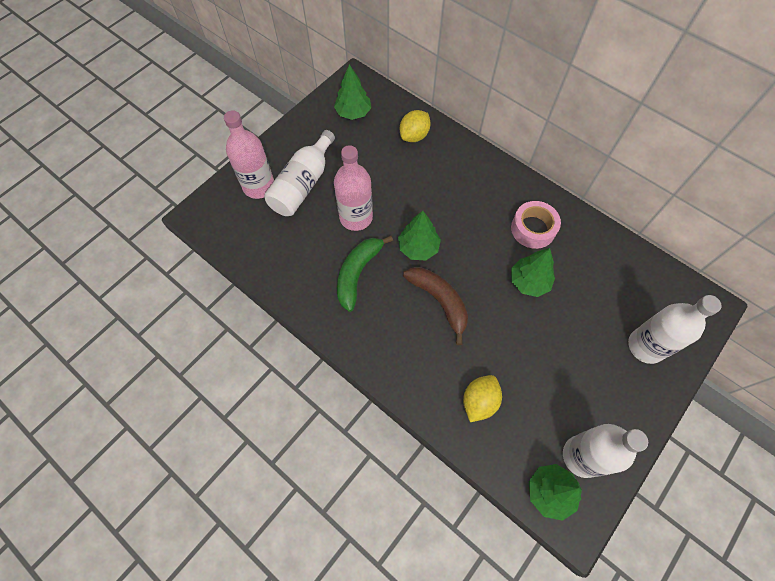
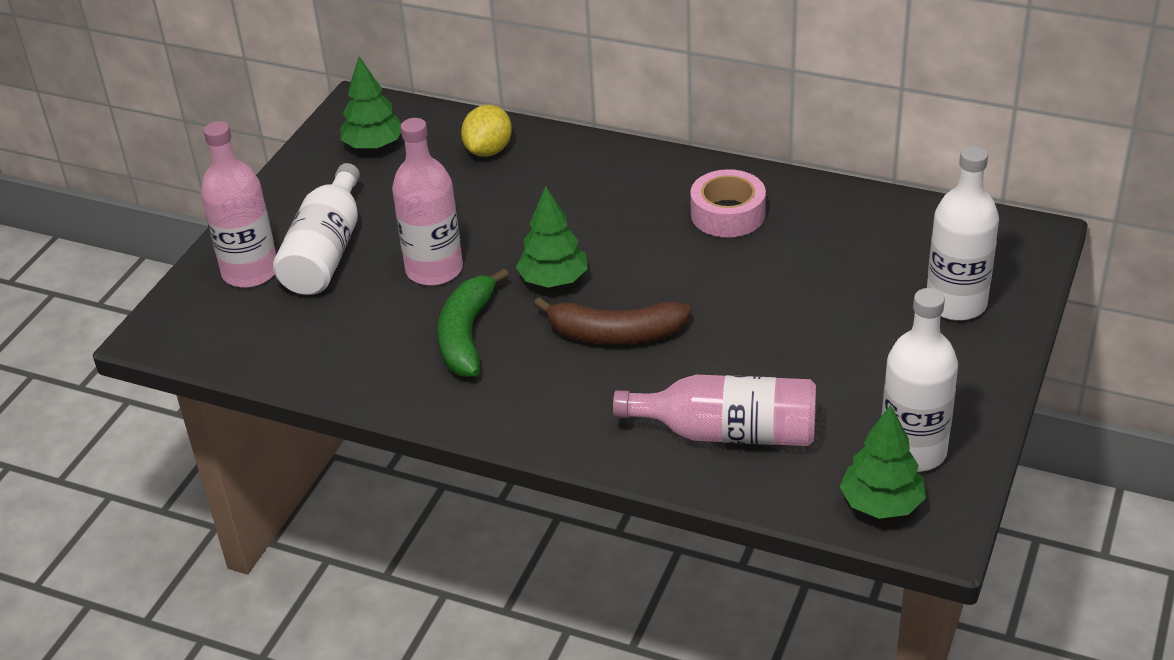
camera: 15 degrees left, 25 degrees down
brown banana [403,267,468,345] -> brown banana turned 150 degrees clockwise [534,297,691,345]
yellow lemon [463,375,502,422] -> pink bottle [613,375,816,446]
green tree [511,248,555,297] -> none

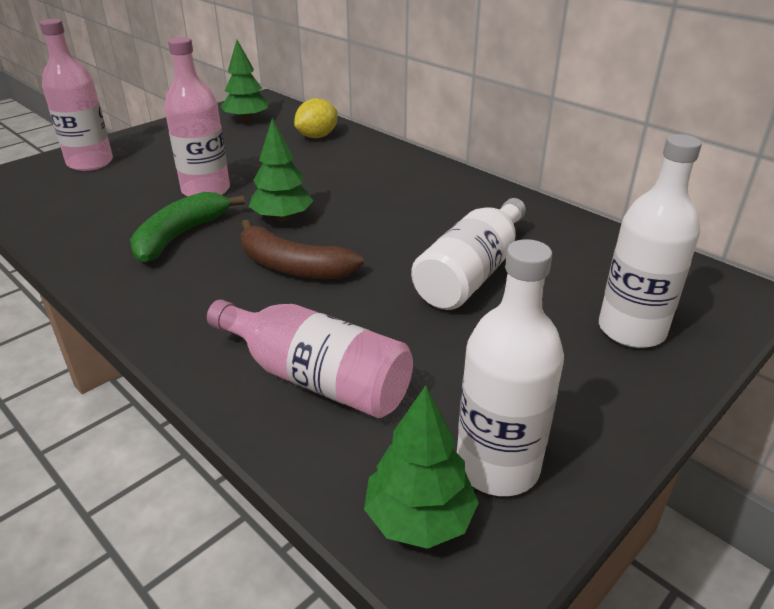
camera: 20 degrees right, 5 degrees down
white bottle [273,163,360,295] -> white bottle moved to [411,198,526,310]
pink tape [690,169,766,237] -> none

